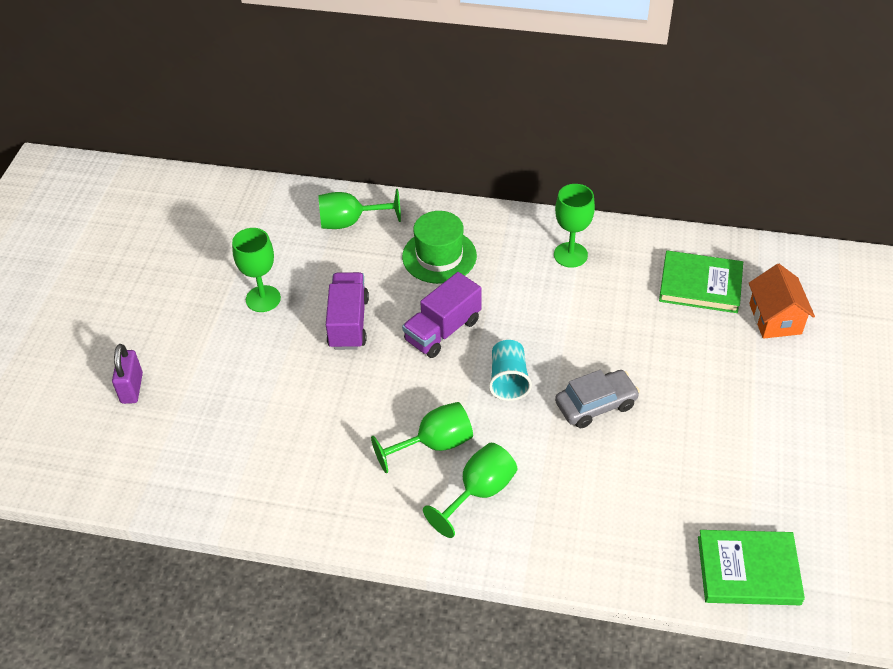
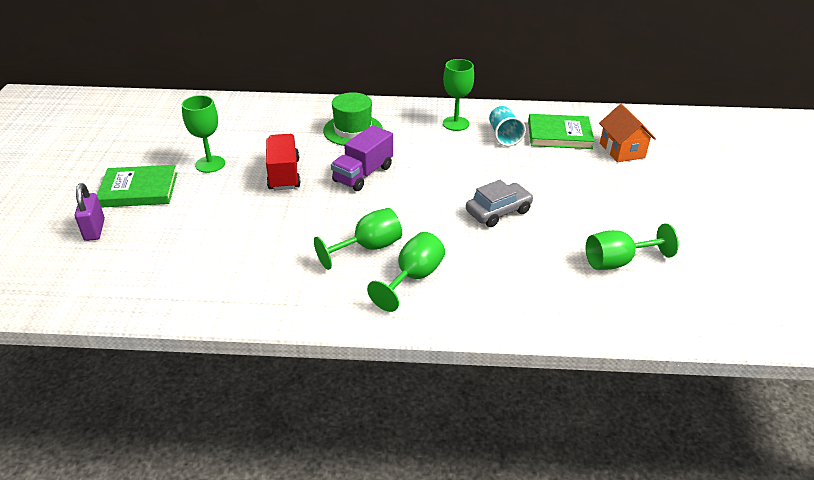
camera: 10 degrees left, 10 degrees down
green goblet [318,189,401,229] -> green goblet moved to [586,223,679,270]
purple truck [326,272,369,350] -> red truck [266,134,301,190]
turquoise cup [489,340,532,401] -> turquoise cup moved to [489,106,526,146]
green book [698,530,805,605] -> green book moved to [97,165,177,208]

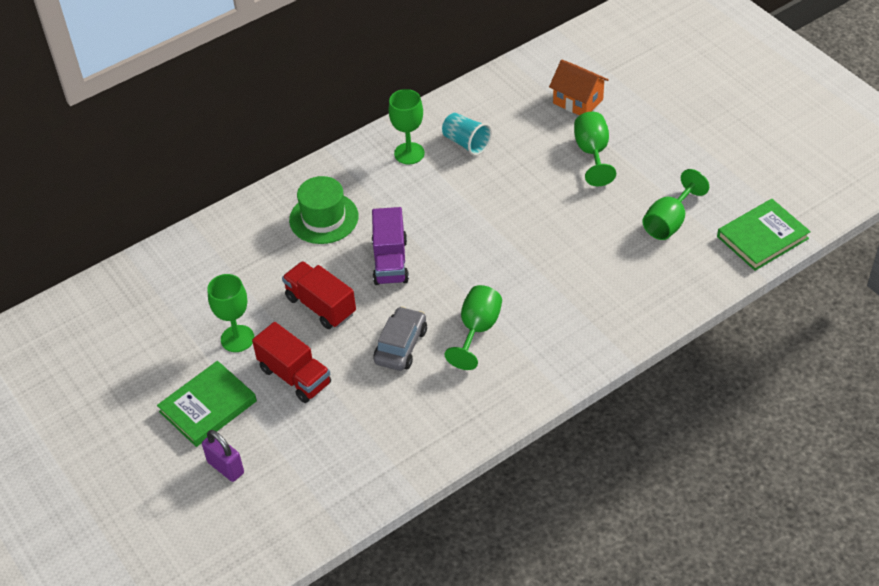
camera: 35 degrees left, 10 degrees up
green goblet [367,232,445,312] -> green goblet moved to [574,112,616,186]
grey car [466,180,534,227] -> grey car moved to [373,306,427,371]
green book [528,114,595,149] -> green book moved to [717,199,811,271]
none -> red truck [252,322,331,403]

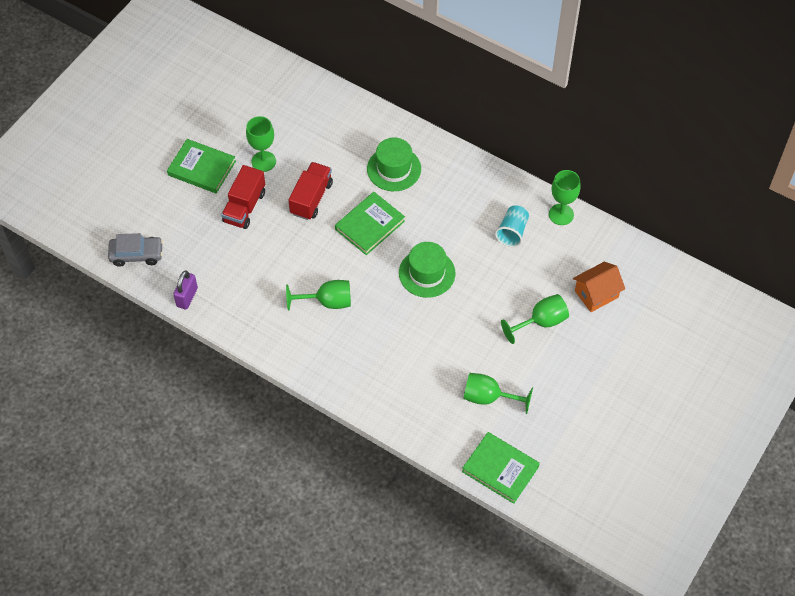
camera: 65 degrees right, 10 degrees up
purple padlock [202,430,244,482] -> purple padlock moved to [173,271,198,310]
purple truck [372,207,409,285] -> green book [335,192,405,255]
grey car [373,306,427,371] -> grey car moved to [108,233,163,267]
green goblet [389,89,425,164] -> green goblet moved to [549,170,581,225]
orange house [549,60,609,115] -> orange house turned 45 degrees clockwise [573,262,625,312]
none -> green hat [399,242,455,298]

